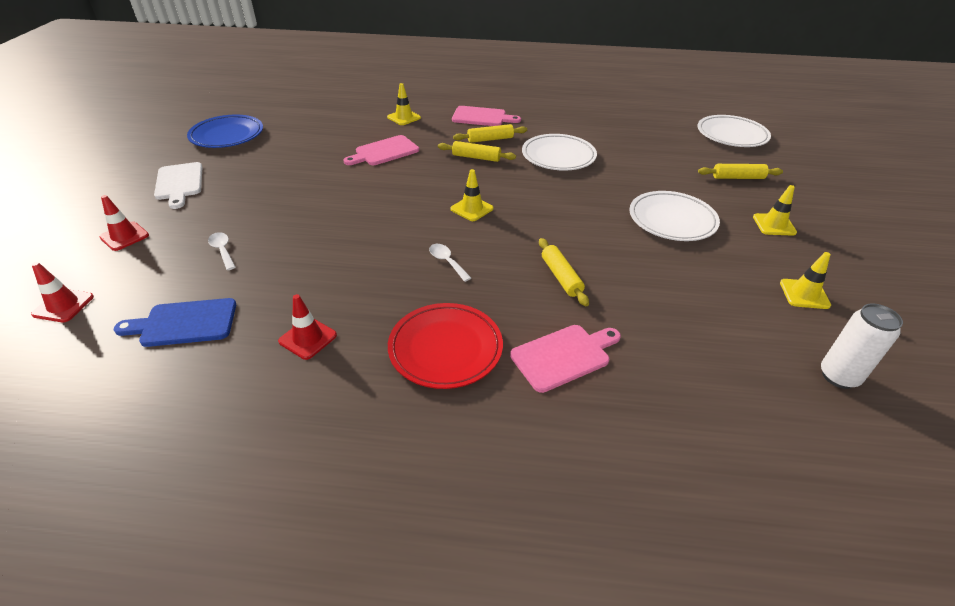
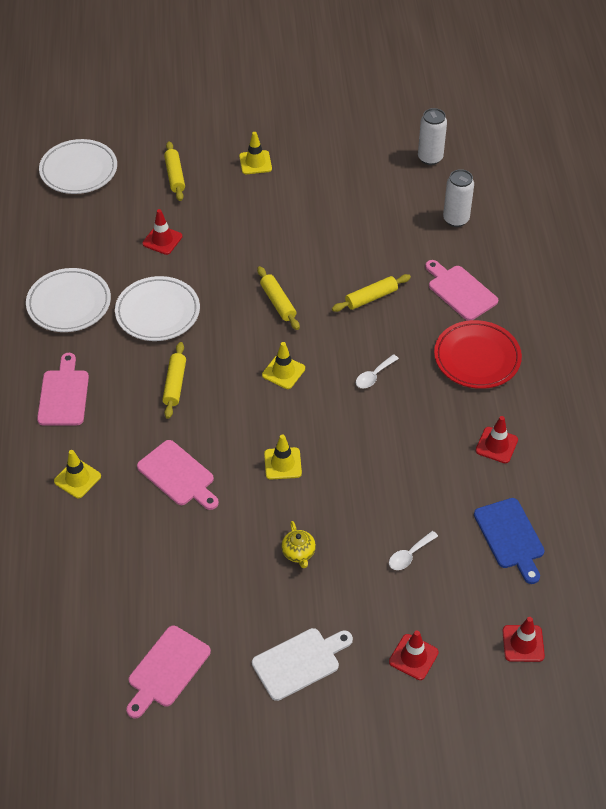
camera: 100 degrees left, 10 degrees up
blue plate [187,114,263,148] -> pink cutting board [126,626,211,718]
yellow rolling pin [453,124,527,143] -> yellow rolling pin moved to [257,266,300,330]
white plate [629,191,720,241] -> white plate moved to [26,268,111,332]
yellow traffic cone [780,252,831,309] -> yellow traffic cone moved to [264,434,302,480]
none -> red traffic cone [142,209,182,255]
none -> yellow teapot [281,521,316,568]
none -> white can [443,169,474,227]

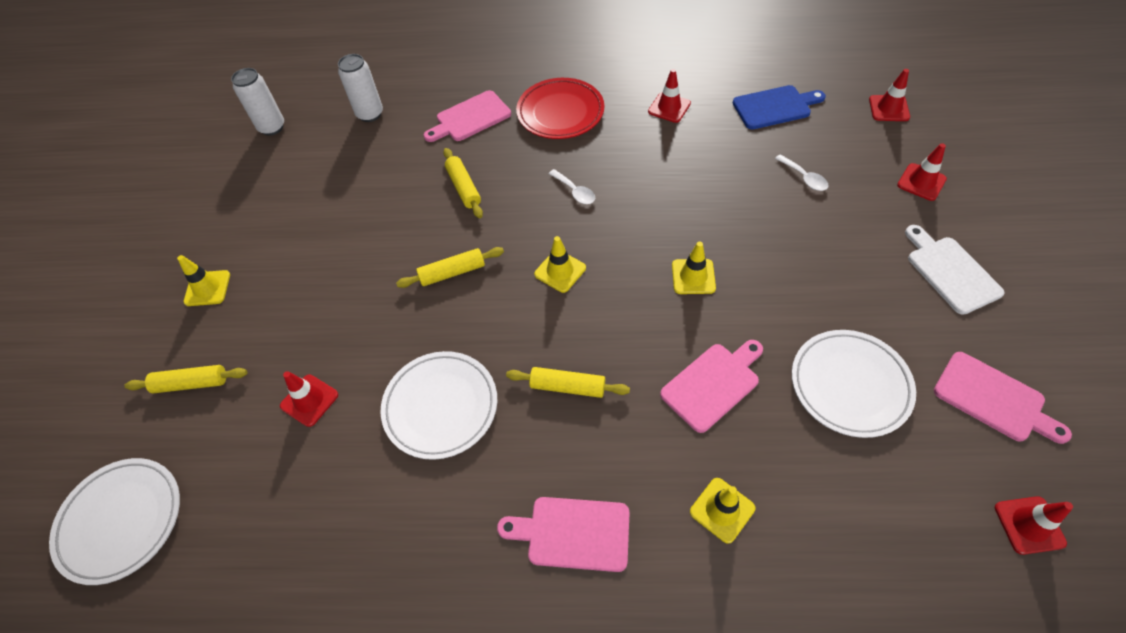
camera: 80 degrees left, 5 degrees up
white plate [26,268,111,332] -> white plate moved to [792,330,916,438]
yellow teapot [281,521,316,568] -> none
none -> red traffic cone [995,496,1073,555]

